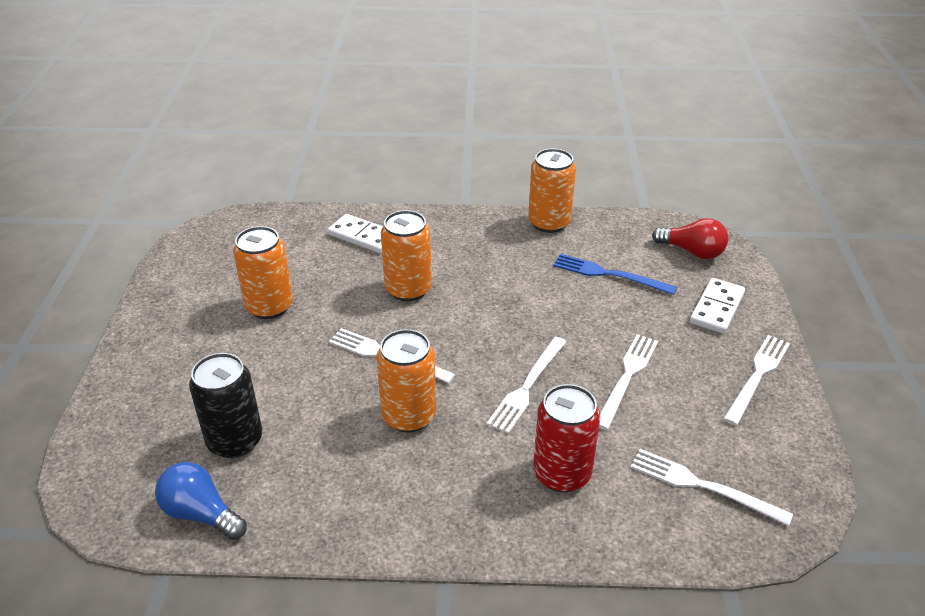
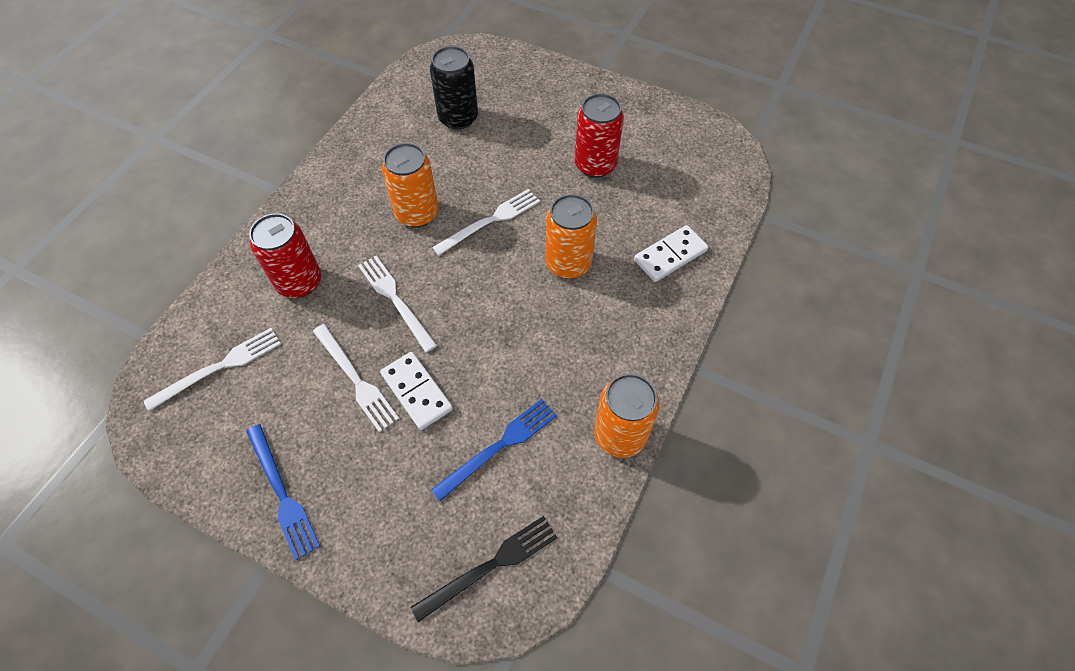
camera: 115 degrees right, 20 degrees up
blue light bulb [155,462,247,540] -> none
orange can [233,226,293,319] -> red can [575,94,624,178]
red light bulb [652,218,729,259] -> black fork [410,516,558,622]
white domino [690,278,745,334] -> white domino moved to [380,352,453,430]
white fork [723,335,790,425] -> blue fork [246,424,320,560]

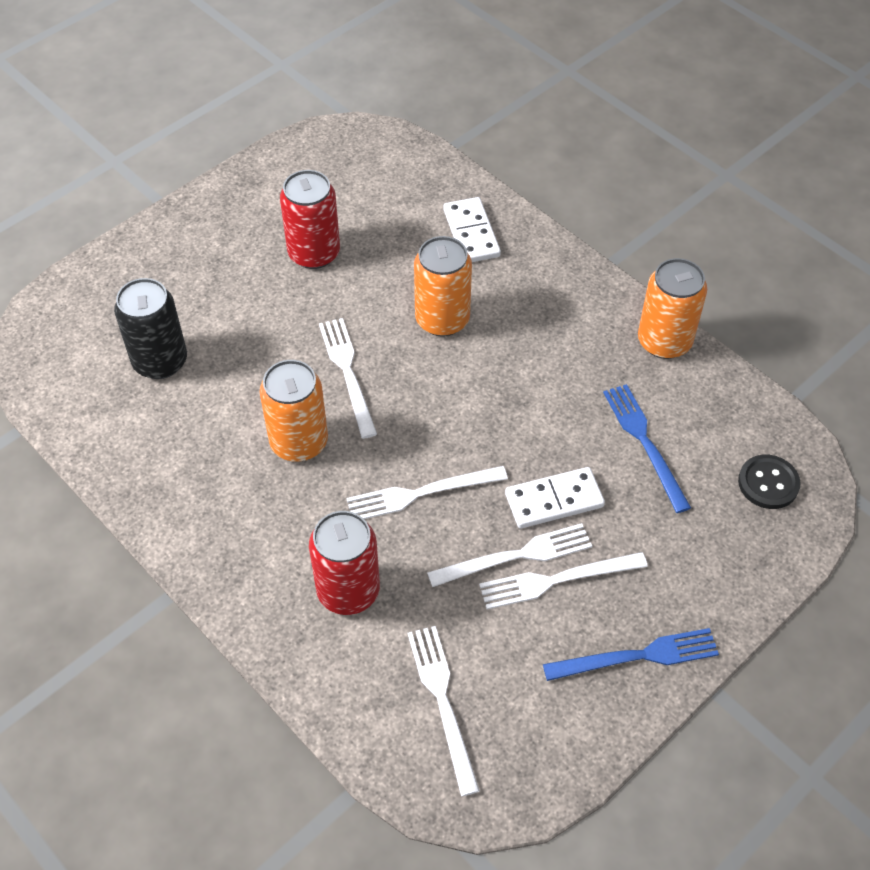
camera: 70 degrees left, 5 degrees down
black fork [410,516,558,622] -> black button [738,455,801,509]
none -> white fork [479,552,648,609]

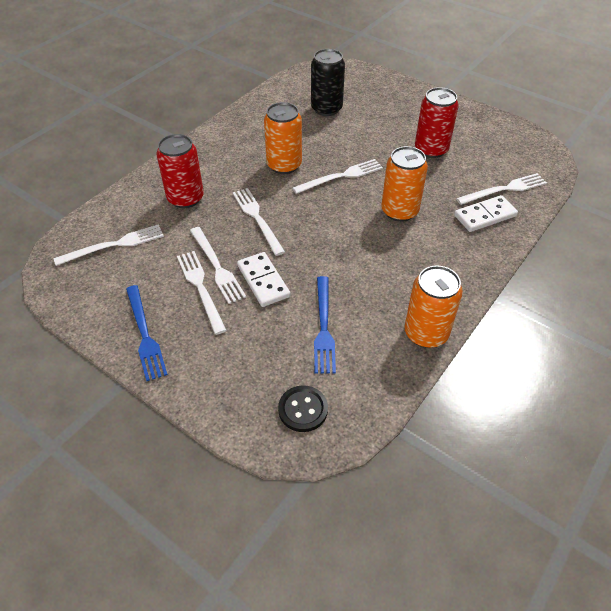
camera: 80 degrees right, 5 degrees down
blue fork [603,384,691,513] -> blue fork turned 120 degrees clockwise [314,276,336,373]
none -> white fork [456,173,547,205]

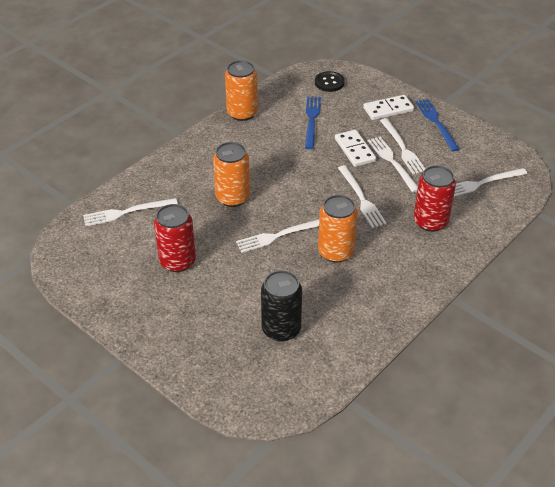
camera: 175 degrees left, 5 degrees down
white domino [454,195,518,232] -> white domino moved to [363,95,414,120]

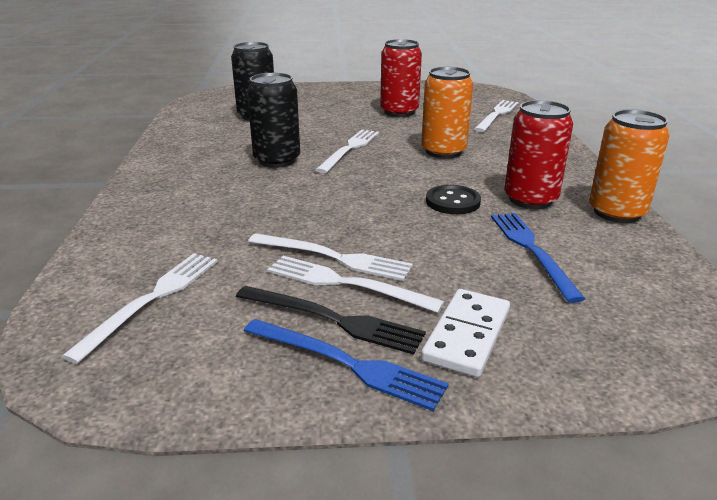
camera: 135 degrees right, 15 degrees down
blue fork [305,96,321,149] -> blue fork turned 150 degrees counterclockwise [491,213,585,303]
black button [315,71,345,92] -> black button moved to [426,185,481,214]
orange can [318,195,358,263] -> black can [247,73,300,168]
white domino [335,130,376,167] -> none
white fork [338,165,387,228] -> none
red can [414,165,456,232] -> red can moved to [504,100,573,209]
none -> black fork [236,286,426,355]

